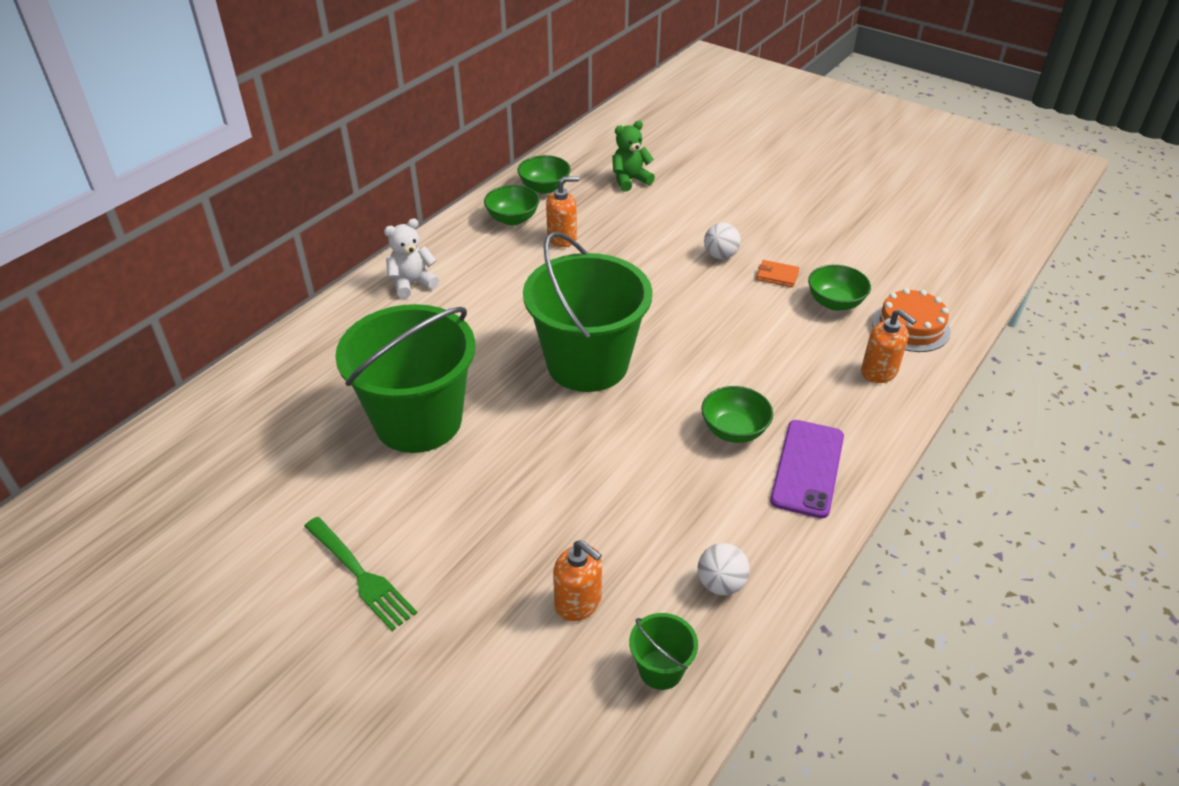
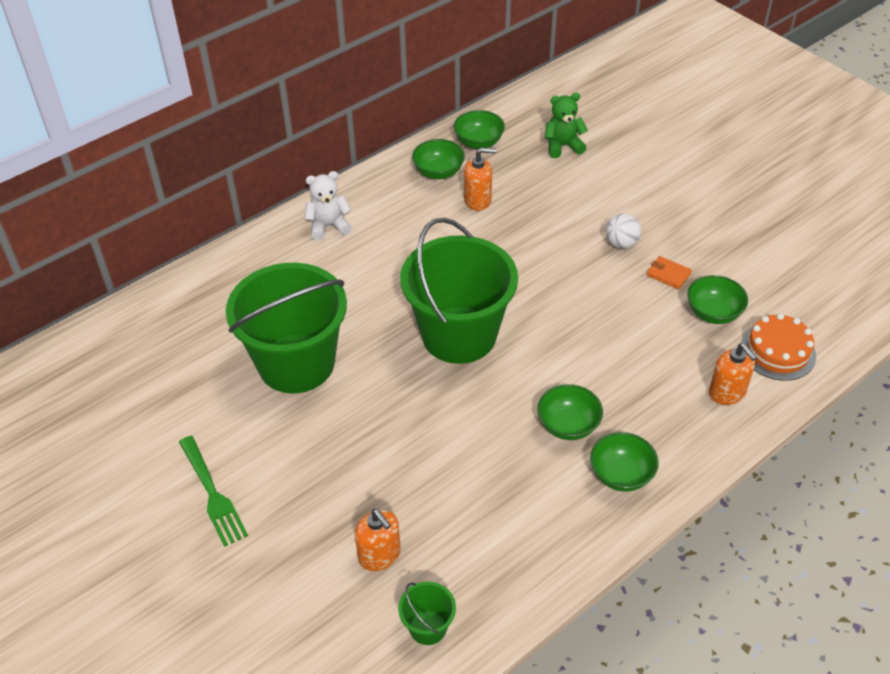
camera: 15 degrees right, 5 degrees up
white ball [698,543,750,595] -> none
purple phone [770,420,844,518] -> green bowl [590,432,659,492]

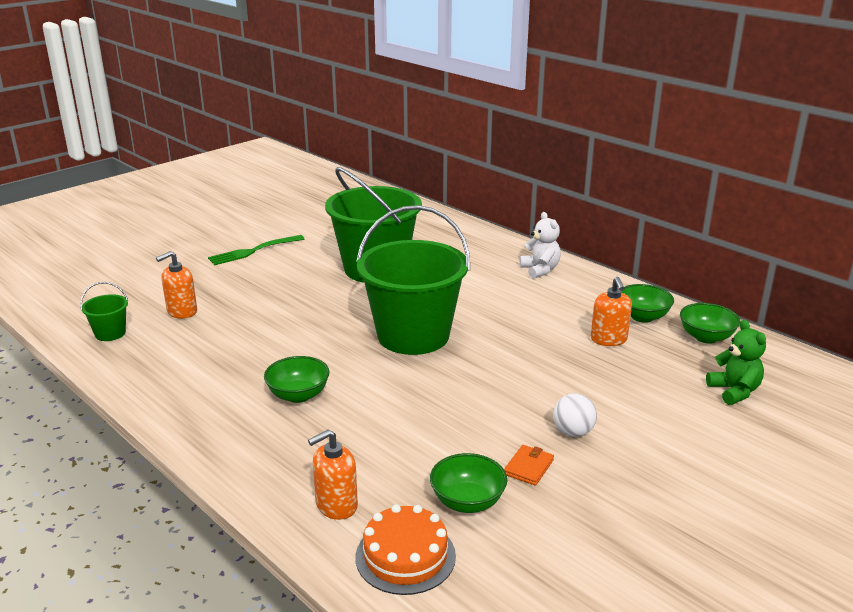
camera: 85 degrees right, 20 degrees down
green bowl [590,432,659,492] -> none

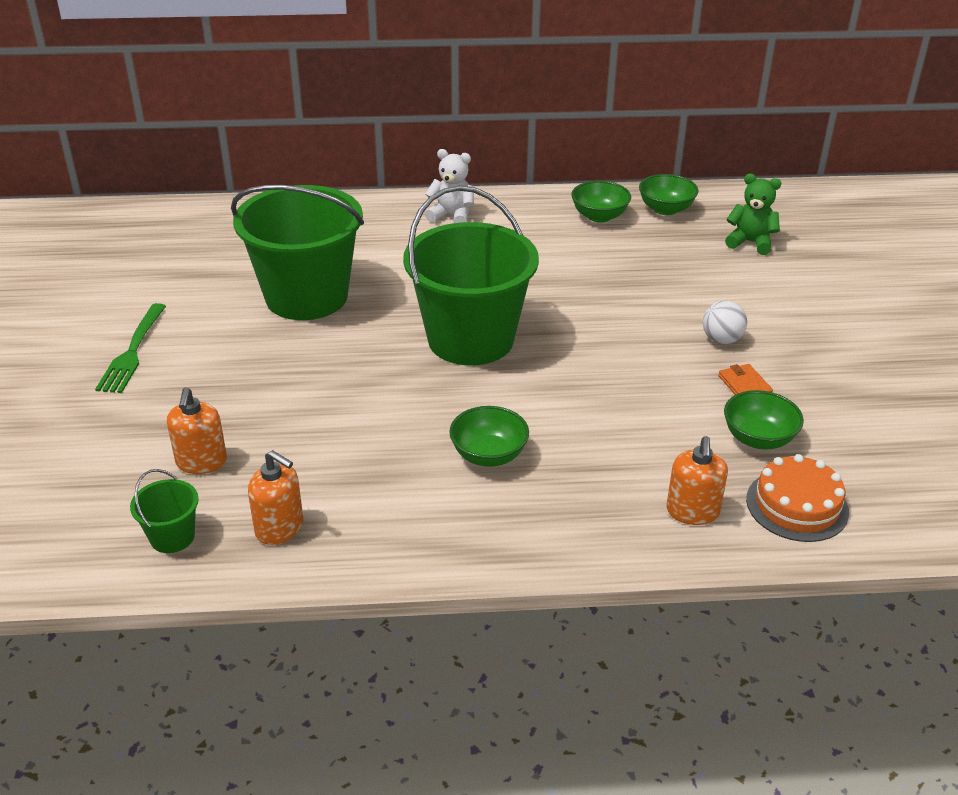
camera: 50 degrees left, 10 degrees up
orange soap dispenser [591,277,632,346] -> orange soap dispenser moved to [248,450,303,545]

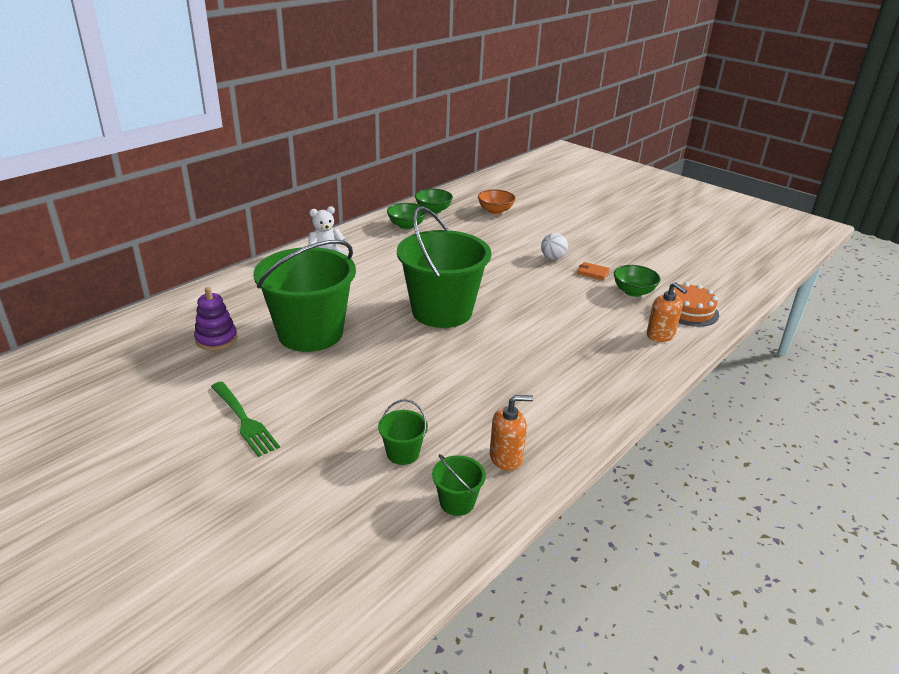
camera: 45 degrees left, 5 degrees down
orange soap dispenser [167,387,227,474] -> green bucket [378,400,428,465]
green bowl [449,406,529,467] -> none
green teddy bear [725,174,781,255] -> orange bowl [478,189,516,214]
none -> purple stacking toy [194,287,237,350]

